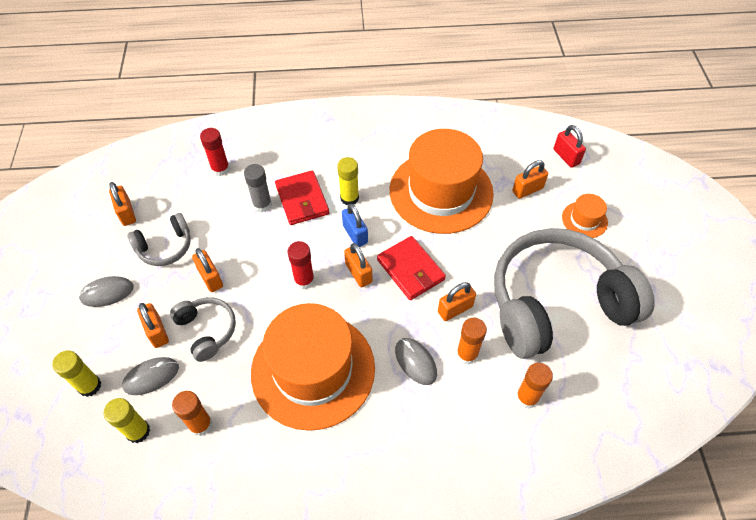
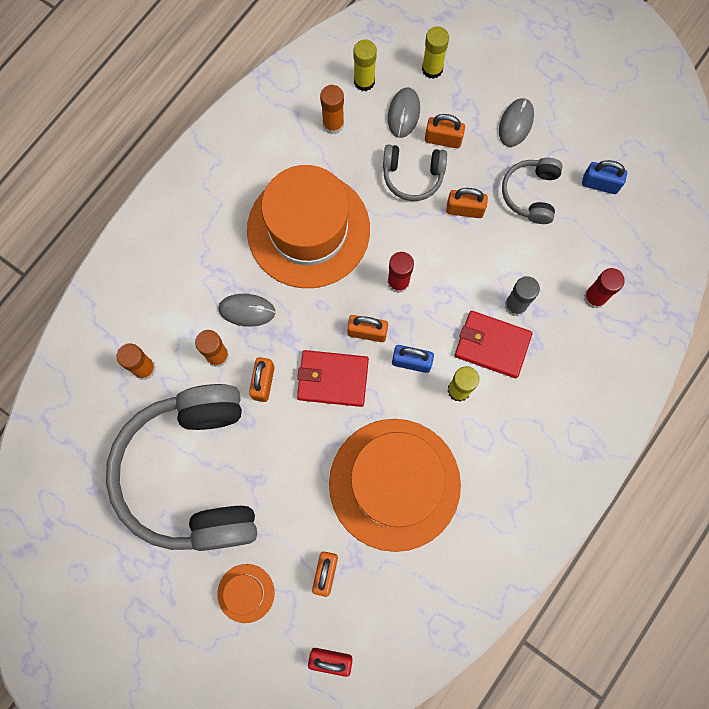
camera: 130 degrees right, 20 degrees up
orange padlock [109,182,136,226] -> blue padlock [582,160,627,194]
grey headphones [494,228,655,359] -> grey headphones turned 150 degrees clockwise [106,384,257,551]

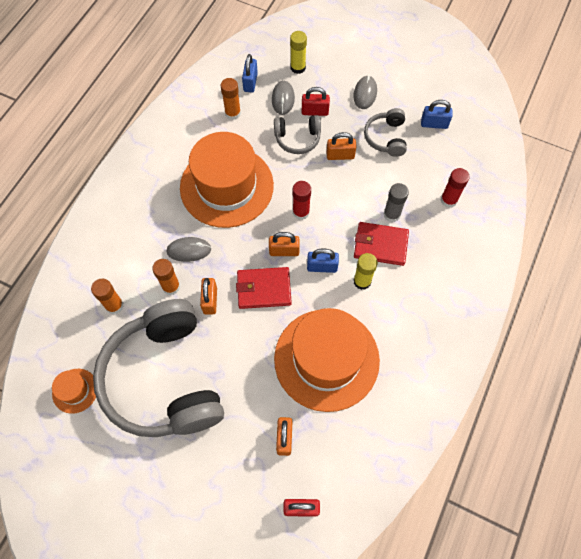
camera: 10 degrees left, 10 degrees down
orange hat [217,564,275,623] -> orange hat moved to [52,369,96,414]
yellow glue stick [354,40,377,91] -> blue padlock [242,54,258,92]
orange padlock [425,114,465,149] -> red padlock [302,87,330,116]

